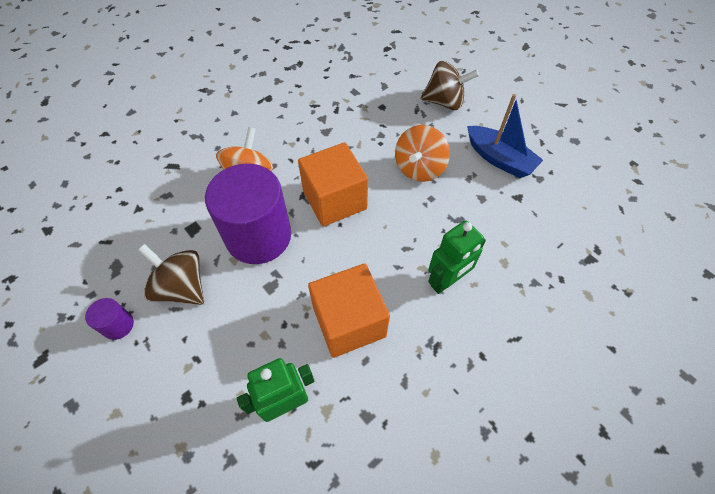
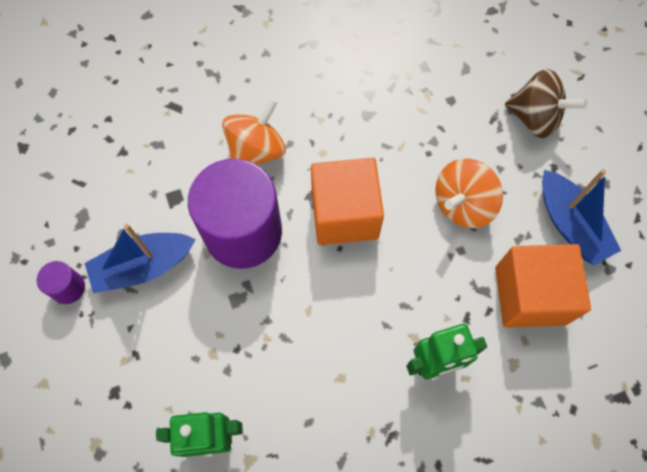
camera: 20 degrees right, 10 degrees up
brown spinning top [138,244,204,305] -> blue boat [85,224,195,293]
orange cube [308,263,390,358] -> orange cube moved to [495,244,591,328]

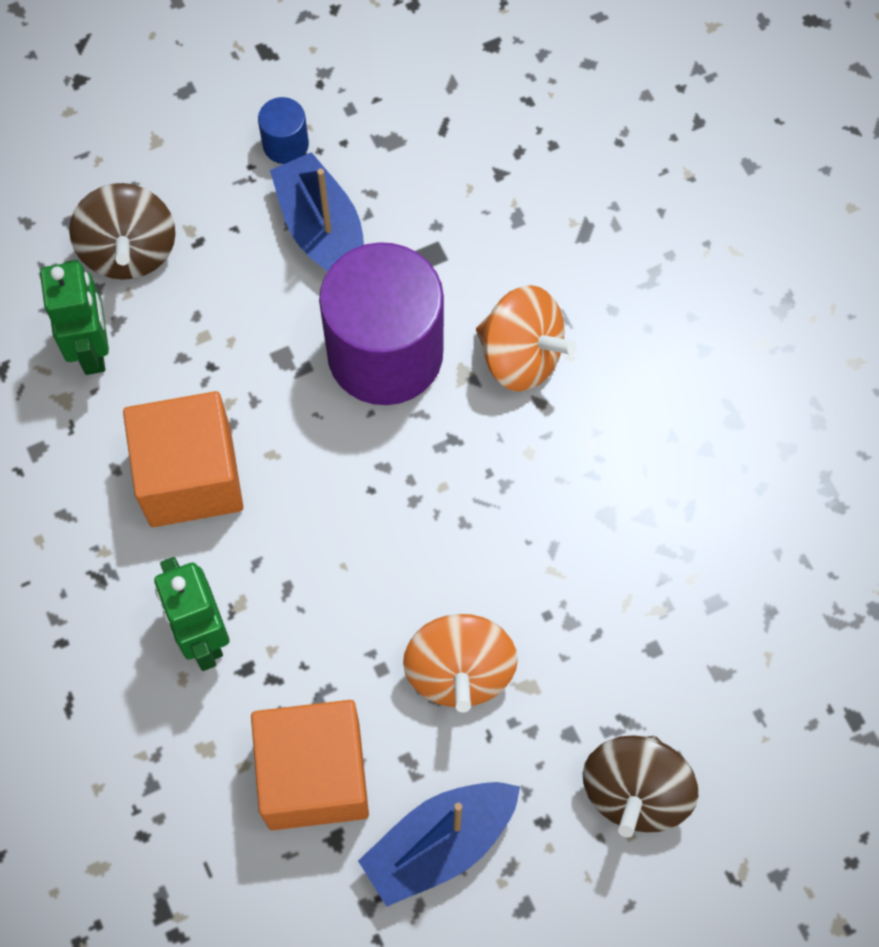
camera: 85 degrees right, 0 degrees up
purple cylinder [37,261,85,304] -> blue cylinder [258,97,309,164]
orange cube [311,158,384,245] -> orange cube moved to [123,391,243,527]
orange spinning top [435,158,503,228] -> orange spinning top turned 135 degrees counterclockwise [403,614,518,713]
none -> brown spinning top [69,183,175,280]

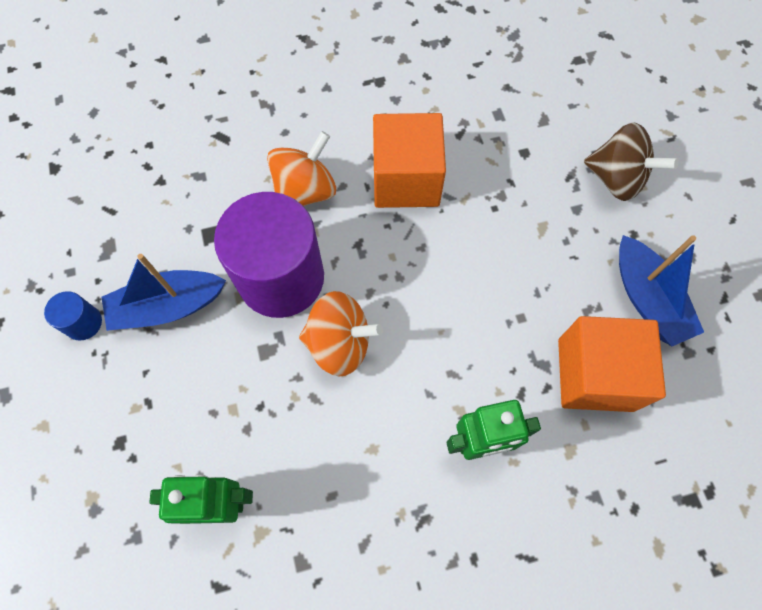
camera: 80 degrees left, 0 degrees up
brown spinning top [69,183,175,280] -> none
orange cube [123,391,243,527] -> orange cube moved to [373,113,446,208]
orange spinning top [403,614,518,713] -> orange spinning top moved to [299,291,383,376]

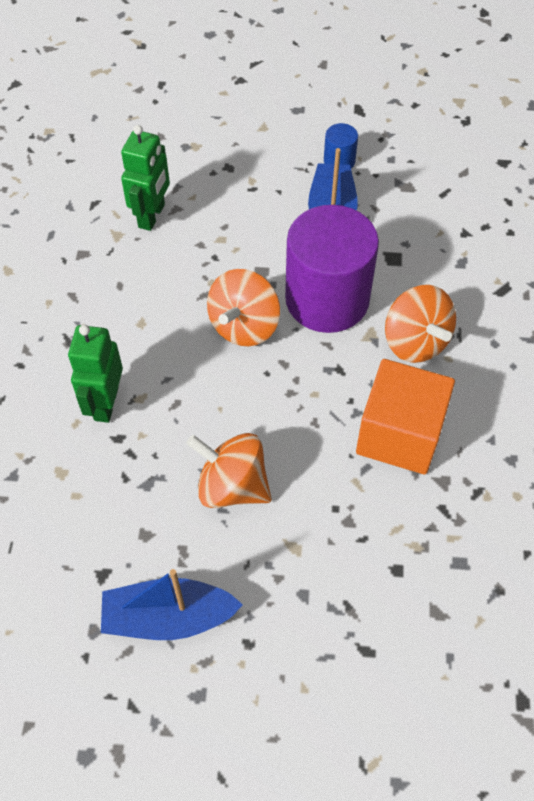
camera: 110 degrees right, 10 degrees down
orange cube [558,316,666,412] -> none
brown spinning top [584,122,679,201] -> none
none -> orange spinning top [186,433,272,508]

